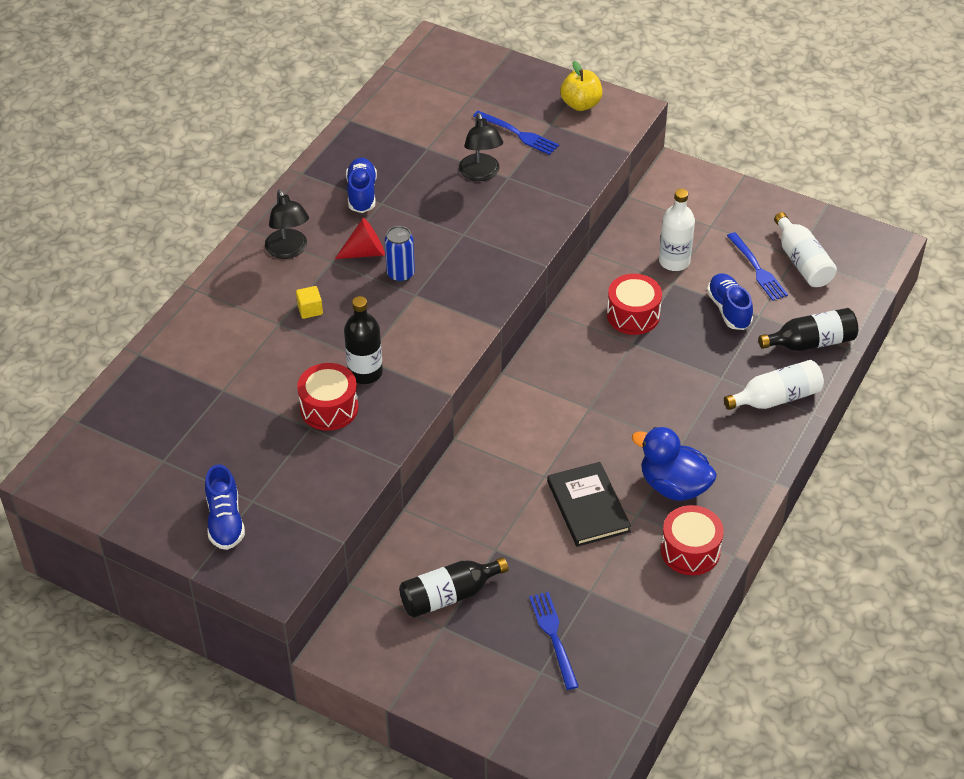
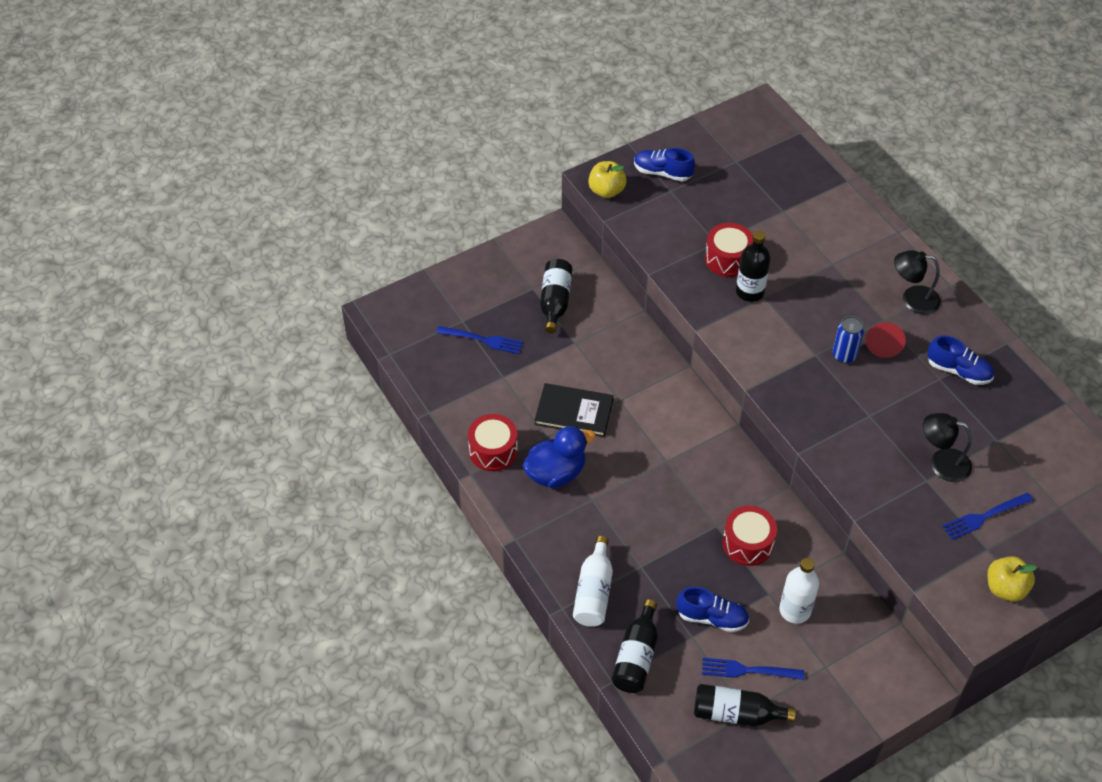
camera: 120 degrees right, 5 degrees up
yellow cube [296,286,323,319] -> none
white bottle [774,212,837,287] -> black bottle [694,684,796,726]
none -> yellow apple [588,161,627,198]

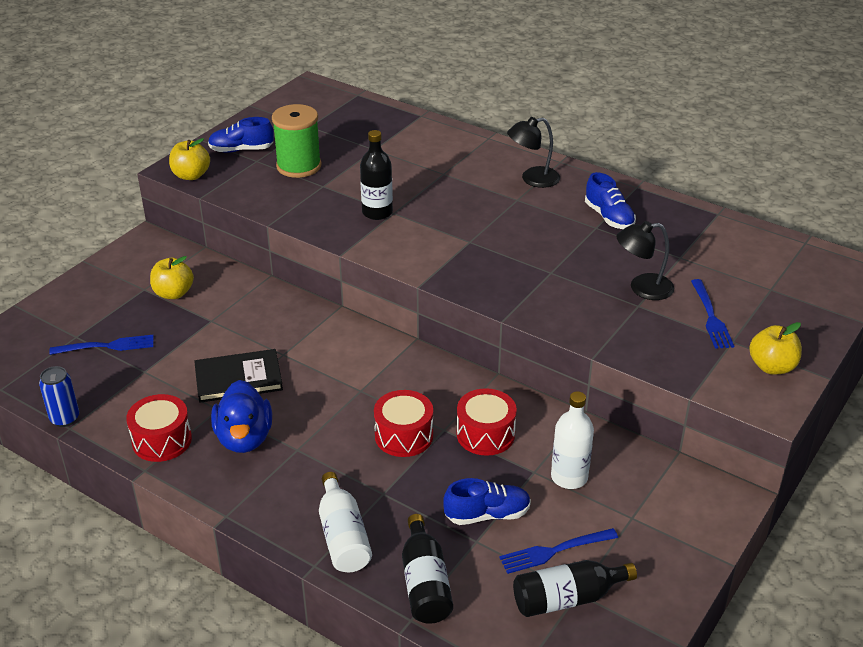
camera: 25 degrees left, 15 degrees down
blue duck [522,426,596,488] -> blue duck turned 135 degrees clockwise [211,380,272,453]
black bottle [540,259,572,334] -> yellow apple [150,256,194,299]
red drum [705,223,753,277] -> red drum moved to [374,390,433,457]
blue can [833,316,864,363] -> blue can moved to [39,366,79,427]
red cone [866,322,906,358] -> none
blue shoe [927,335,994,385] -> blue shoe turned 60 degrees clockwise [585,172,636,229]
blue fork [942,493,1033,540] -> blue fork turned 45 degrees counterclockwise [691,279,734,349]
none -> green spool [272,104,321,178]

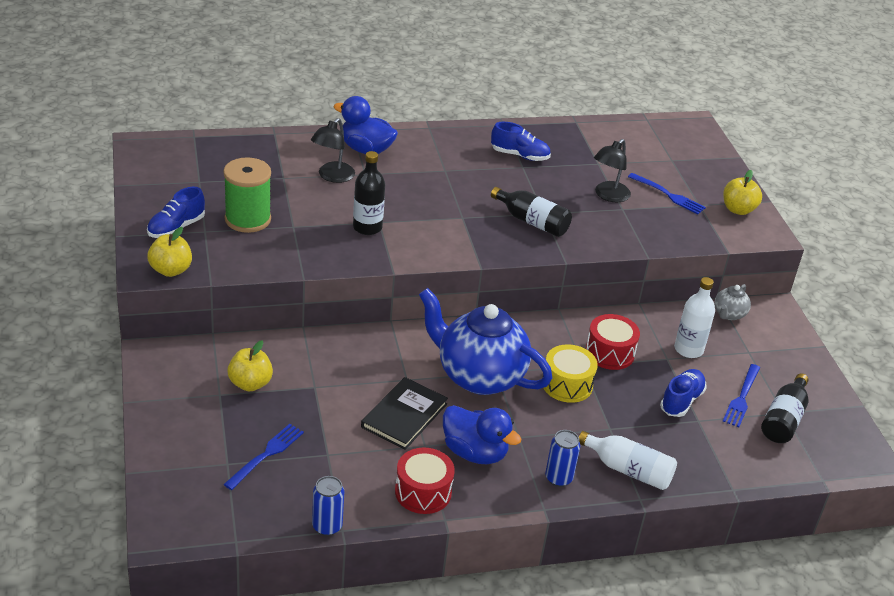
camera: 50 degrees left, 0 degrees up
red drum [374,390,433,457] -> yellow drum [544,344,598,403]
black bottle [402,514,453,624] -> black bottle moved to [491,187,572,237]
black lamp [507,117,560,188] -> black lamp moved to [311,118,355,183]
none -> blue duck [334,96,398,154]
none -> blue teapot [419,288,552,395]
none -> blue can [545,430,580,487]
none -> grey teapot [714,284,751,320]

